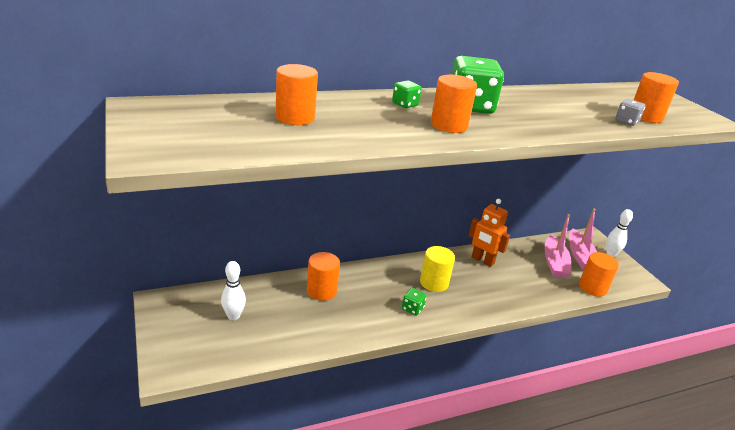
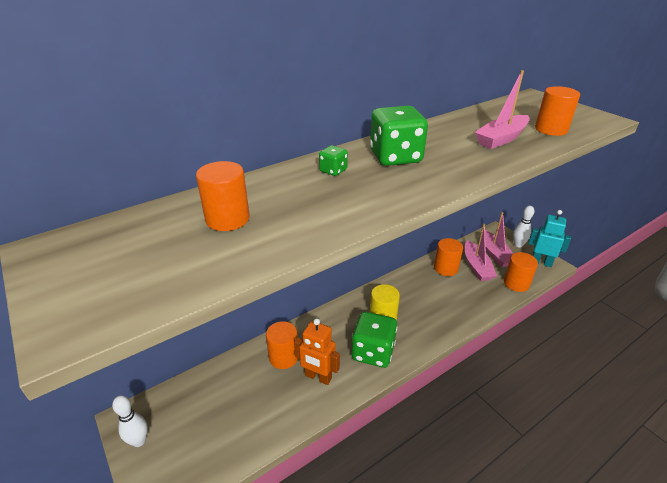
camera: 10 degrees left, 5 degrees up
white bowling pin [221,261,246,320] -> white bowling pin moved to [112,395,148,447]
green dice [402,288,427,315] -> green dice [352,312,397,368], size x2.15
orange cylinder [431,75,477,133] -> orange cylinder moved to [434,238,463,276]
orange robot [468,199,510,267] -> orange robot moved to [294,318,340,385]
grey dice [615,99,646,126] -> none
none -> pink boat [475,70,530,149]
none -> turquoise robot [528,210,571,267]

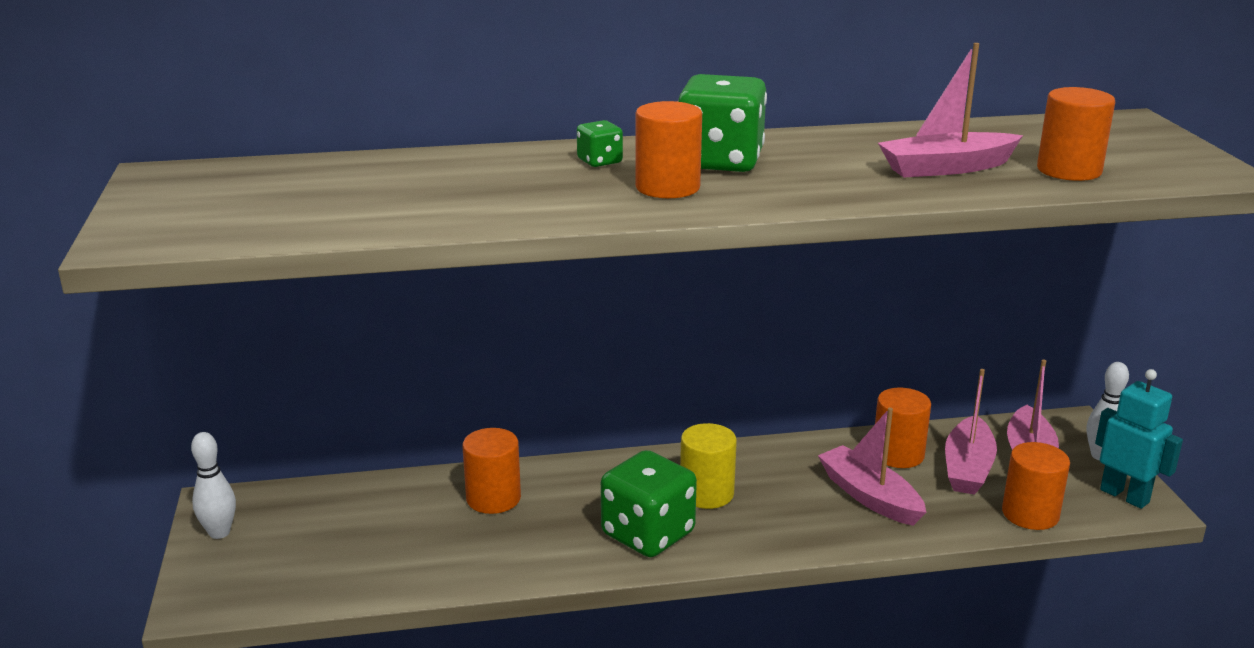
camera: 25 degrees right, 10 degrees down
orange cylinder [196,161,250,231] -> orange cylinder moved to [635,101,702,198]
orange robot [294,318,340,385] -> none
none -> pink boat [818,408,926,526]

